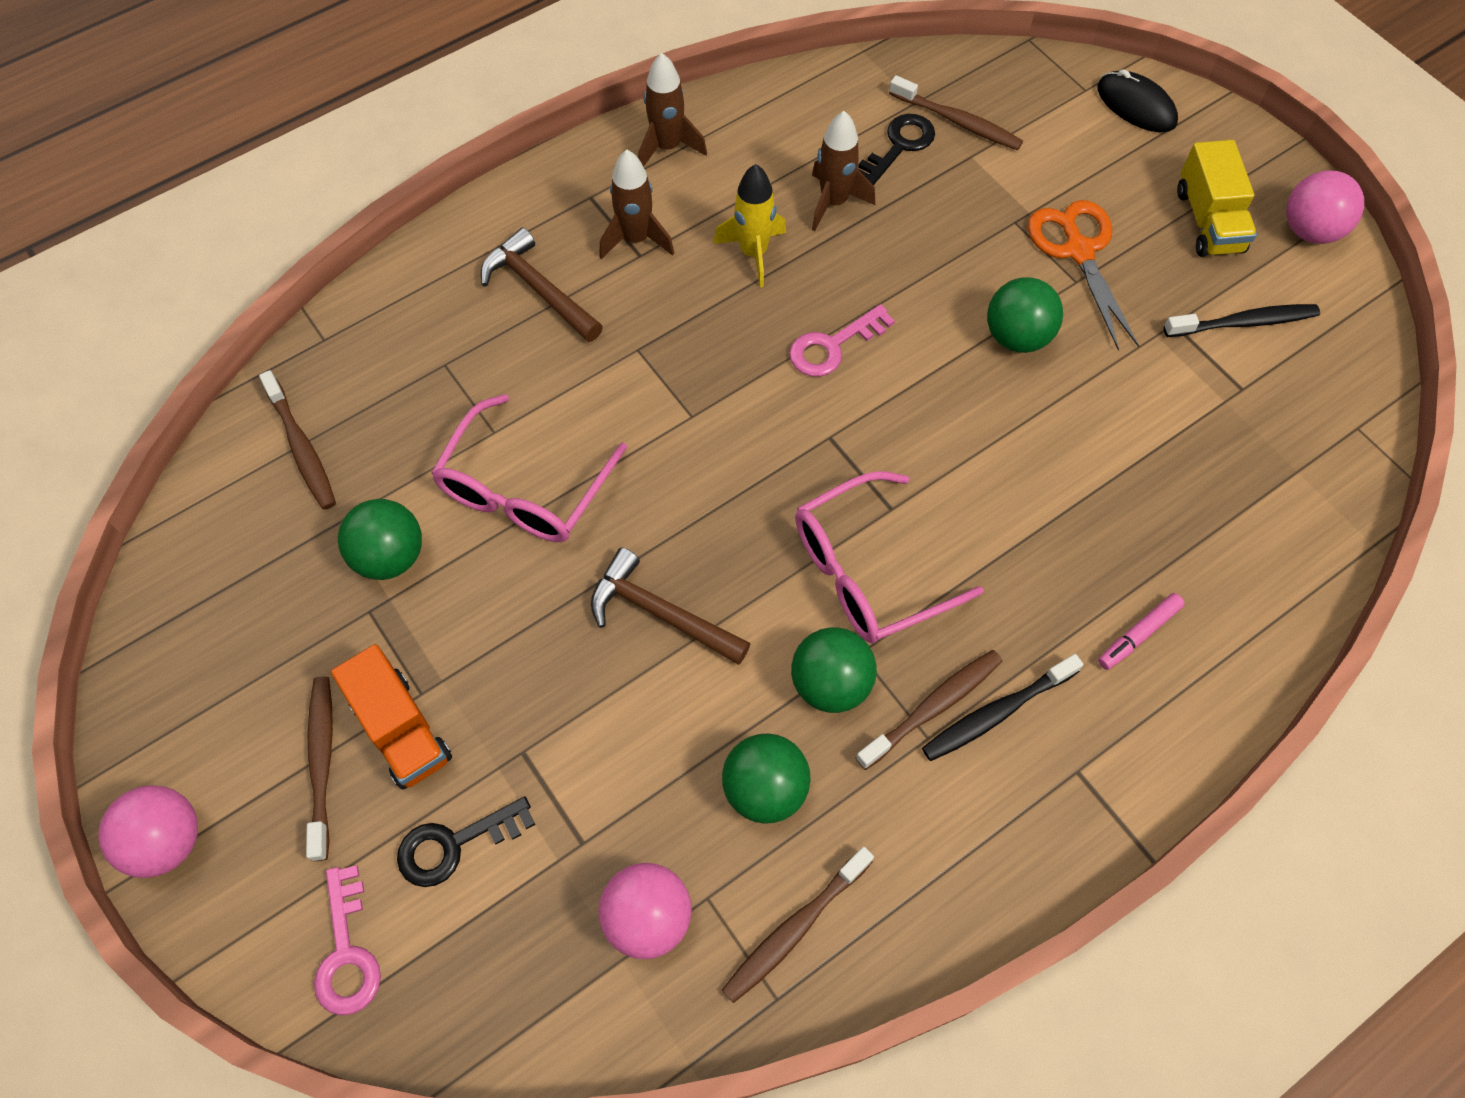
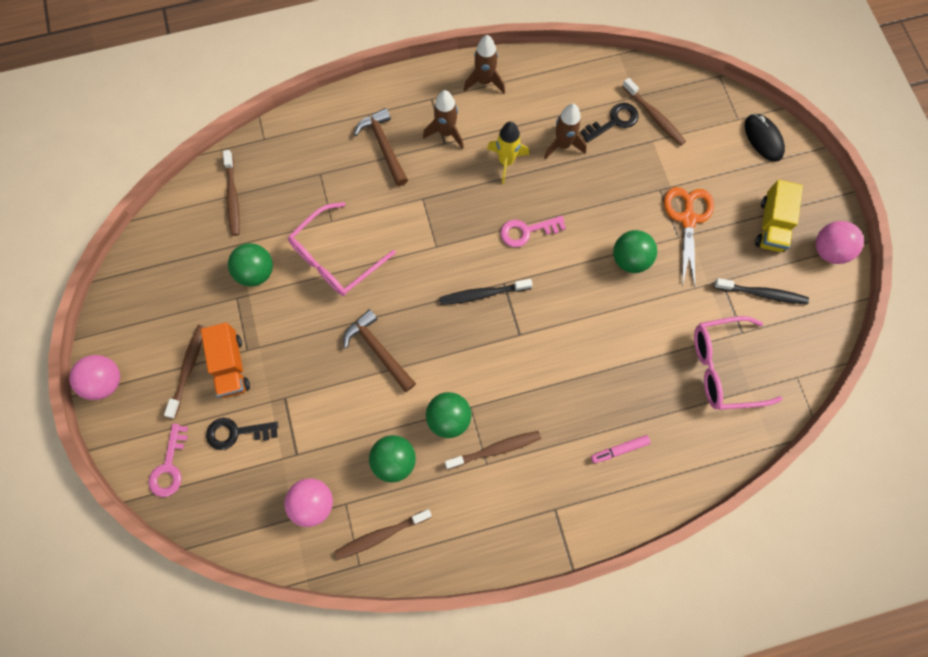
camera: 20 degrees right, 10 degrees up
pink glasses [795,471,984,643] -> pink glasses moved to [694,316,783,410]
black toothbrush [922,654,1083,761] -> black toothbrush moved to [439,279,533,305]

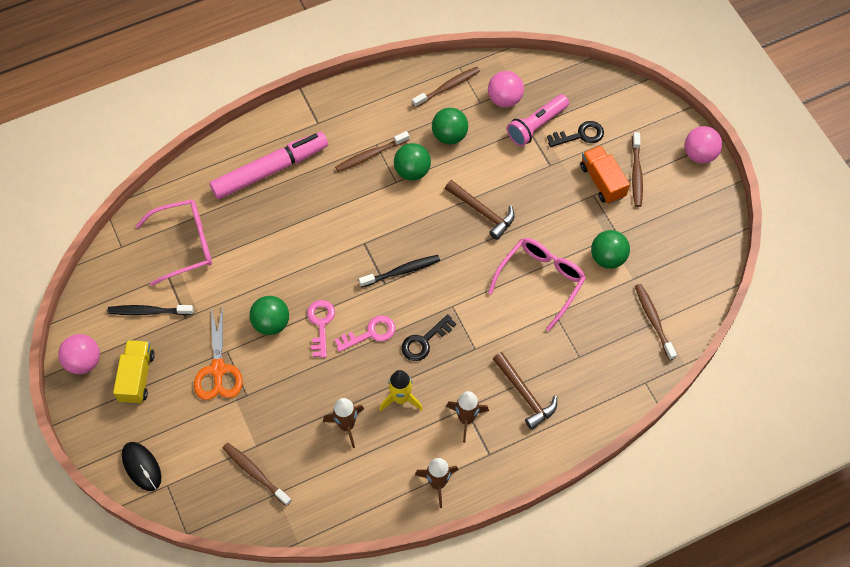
camera: 170 degrees right, 10 degrees down
pink key [148,424,188,497] -> pink key moved to [307,300,335,358]
black key [580,103,639,143] -> black key moved to [401,314,456,361]
pink marker [591,435,651,463] -> pink marker [210,132,328,199], size x2.50
none -> pink flashlight [507,94,569,146]

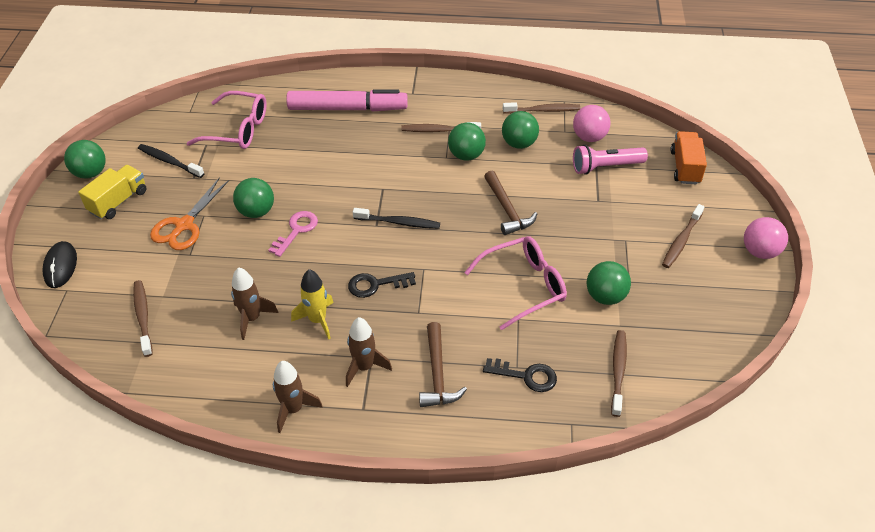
camera: 30 degrees right, 15 degrees down
pink ball [58,334,100,374] -> green ball [64,140,106,179]
pink key [335,315,395,352] -> none
black key [547,121,604,147] -> black key moved to [483,358,557,392]
orange truck [580,145,630,204] -> orange truck moved to [670,131,707,184]

